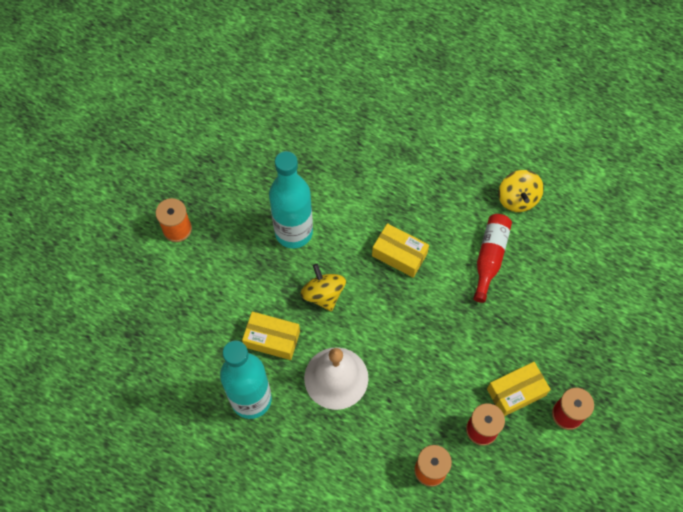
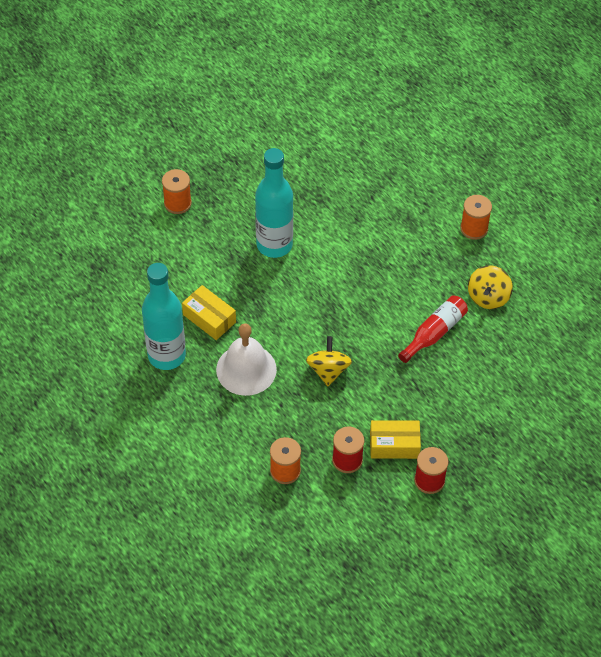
camera: 25 degrees right, 10 degrees down
yellow spinning top [300,264,346,311] -> yellow spinning top moved to [306,336,352,386]
yellow box [372,223,429,278] -> none
none -> orange spool [460,195,492,240]

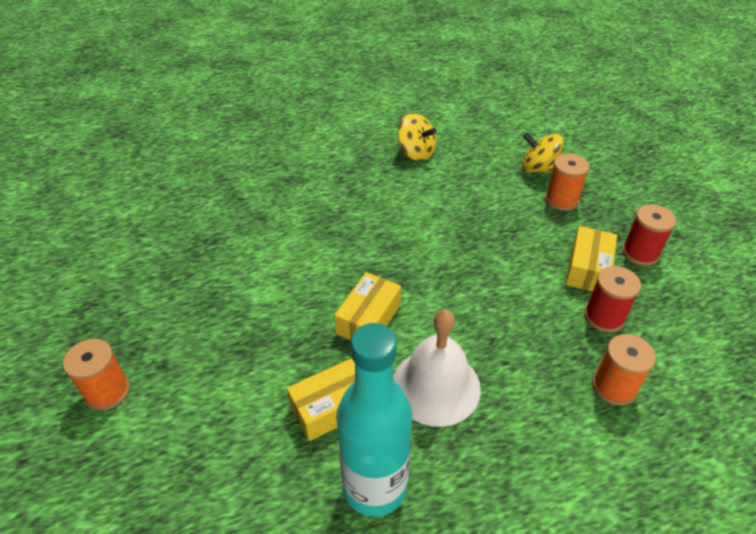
camera: 70 degrees left, 10 degrees down
turquoise bottle [255,148,293,258] -> none
yellow spinning top [306,336,352,386] -> yellow spinning top moved to [522,133,564,173]
red bottle [398,295,468,363] -> none
orange spool [460,195,492,240] -> orange spool moved to [545,153,590,211]
none -> yellow box [334,272,401,340]

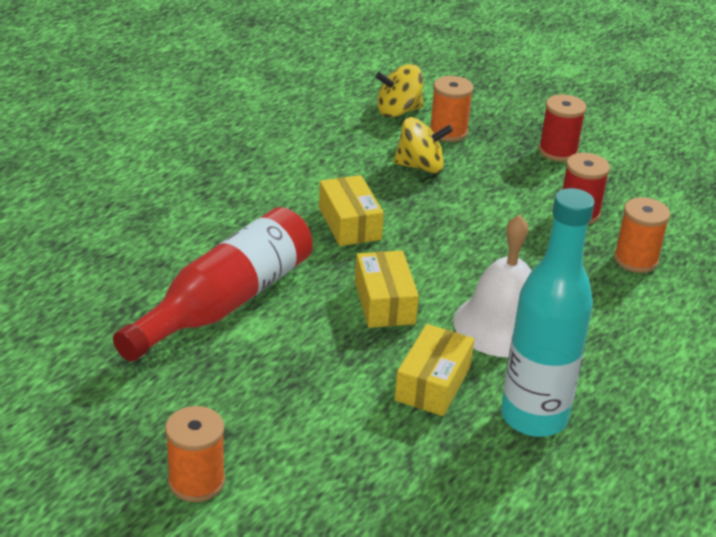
camera: 40 degrees left, 10 degrees down
yellow spinning top [398,113,436,161] -> yellow spinning top moved to [394,117,453,173]
yellow box [565,226,617,292] -> yellow box moved to [319,175,384,246]
none -> red bottle [113,207,313,361]

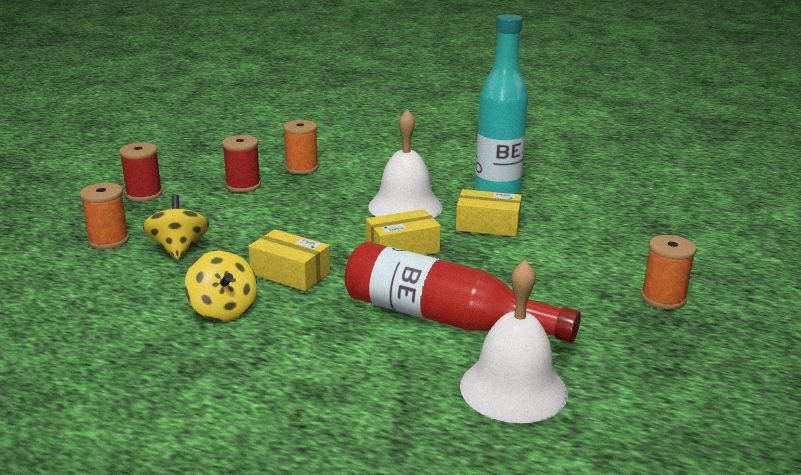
camera: 100 degrees left, 10 degrees down
yellow box [319,175,384,246] -> yellow box turned 60 degrees clockwise [248,229,330,291]
yellow spinning top [376,64,423,118] -> yellow spinning top moved to [185,250,257,321]
none -> white bell [460,260,568,423]

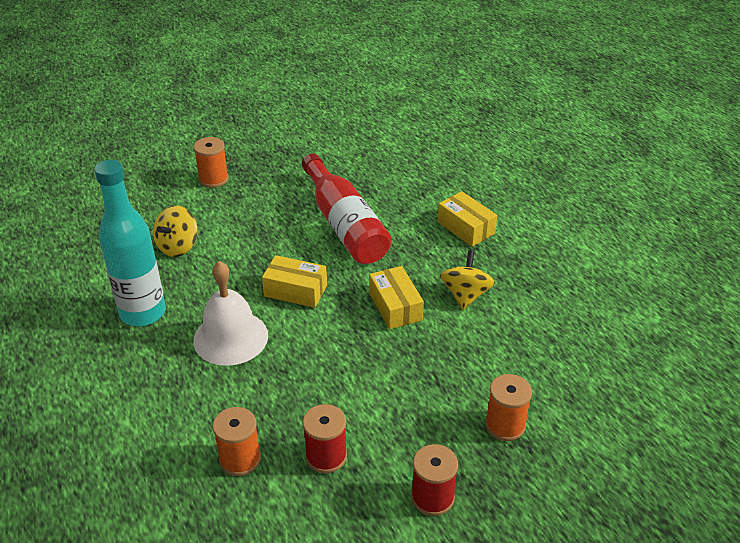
camera: 140 degrees left, 15 degrees up
yellow spinning top [143,195,209,260] -> yellow spinning top moved to [153,206,198,257]
yellow box [456,189,522,237] -> yellow box moved to [437,191,497,247]
white bell [460,260,568,423] -> none

